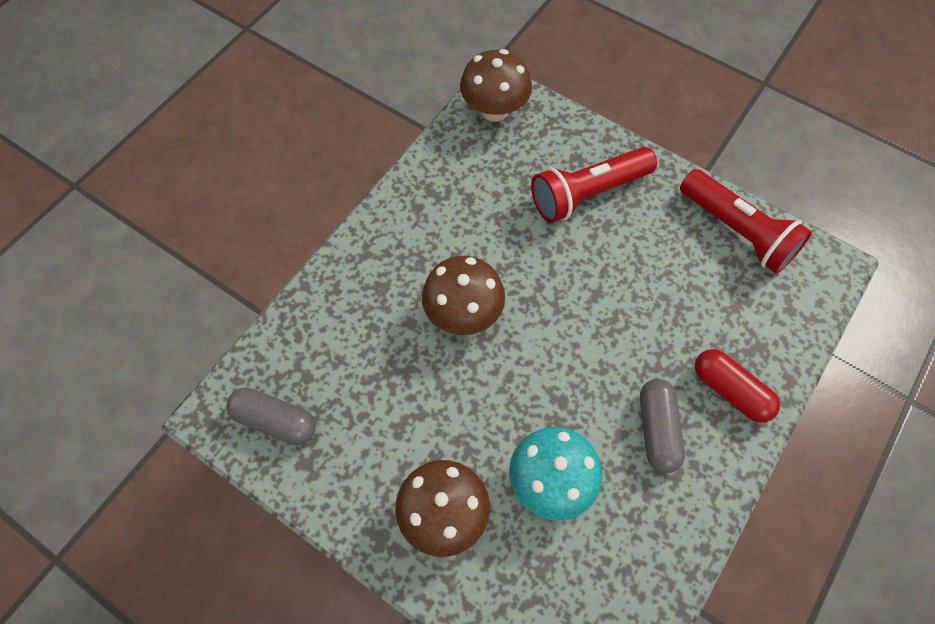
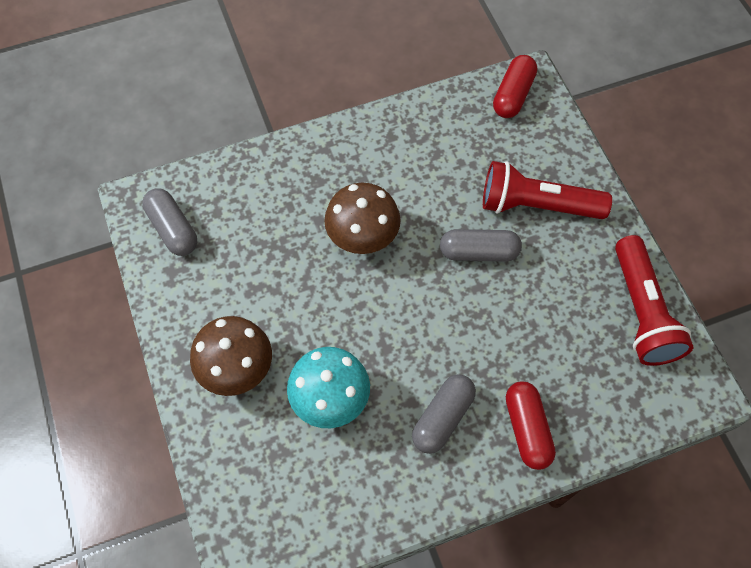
camera: 35 degrees right, 0 degrees up
brown mushroom [460,49,532,122] -> red capsule [493,55,537,118]
none -> grey capsule [440,229,522,262]

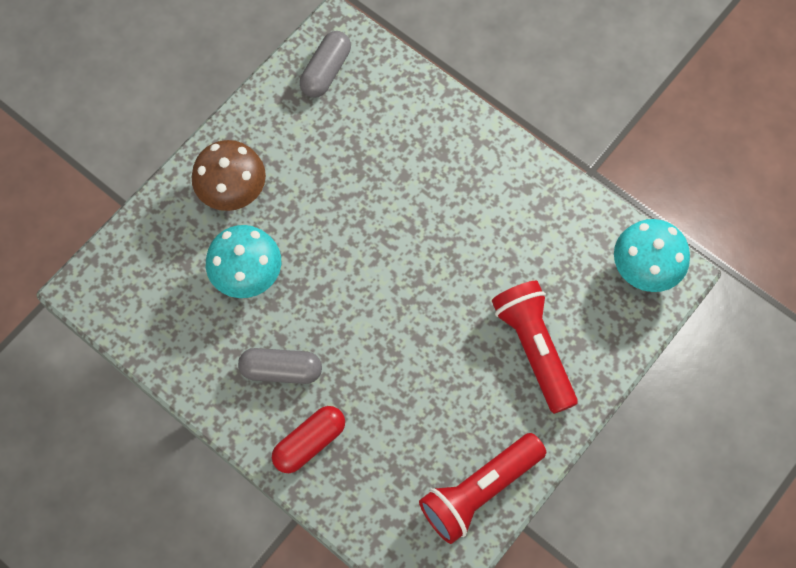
camera: 60 degrees right, 5 degrees up
brown mushroom [324,183,401,254] -> none
grey capsule [440,229,522,262] -> none
red capsule [493,55,537,118] -> turquoise mushroom [614,219,690,292]

